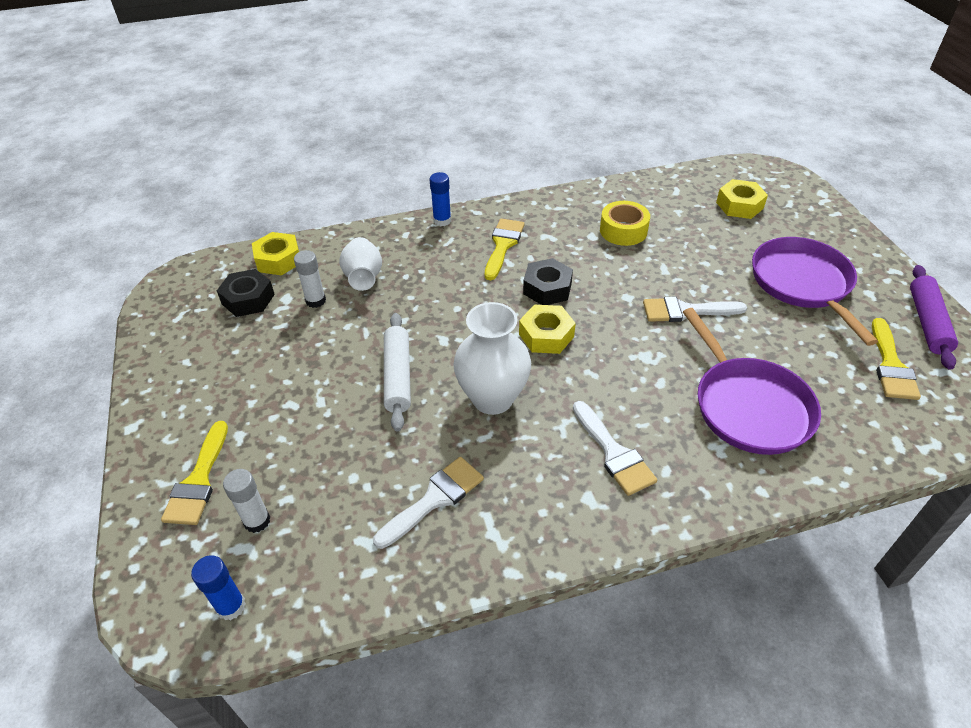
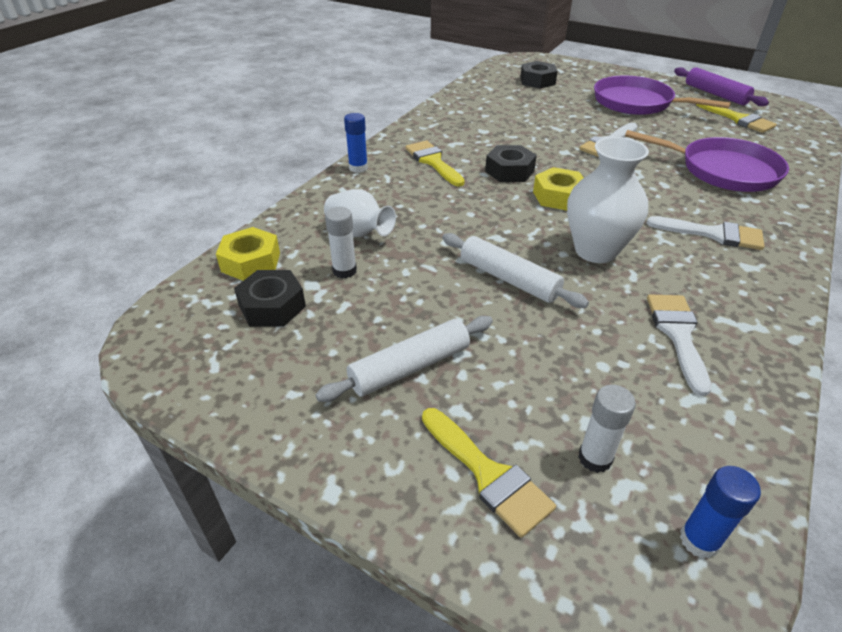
camera: 45 degrees left, 5 degrees down
yellow tape [600,201,650,246] -> none
yellow nut [716,179,768,219] -> black nut [520,61,558,89]
none -> white rolling pin [315,316,493,402]

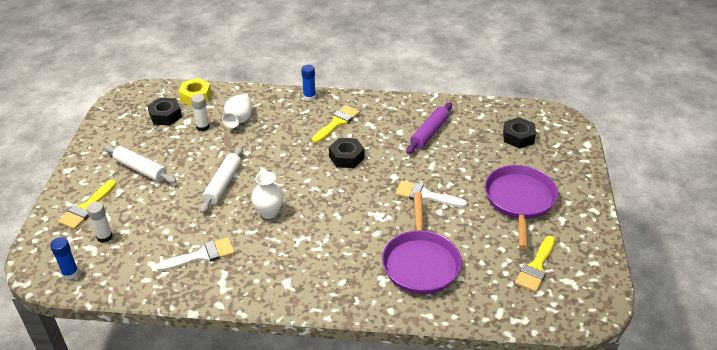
camera: 65 degrees right, 0 degrees up
yellow nut [533,167,584,211] -> none
white vase [567,137,649,263] -> white vase [251,171,284,219], size x0.66
white brush [647,216,765,250] -> none
purple rolling pin [674,67,769,106] -> purple rolling pin moved to [406,102,452,154]

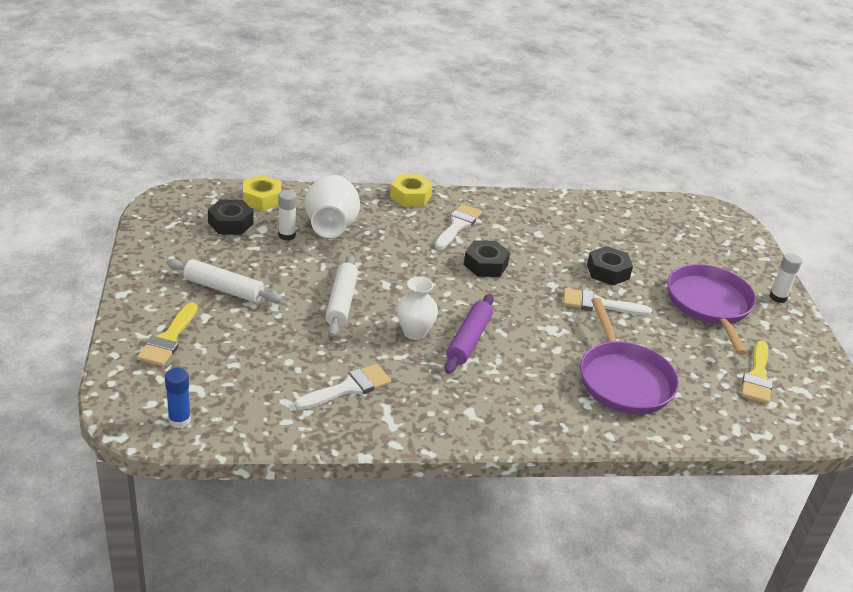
camera: 15 degrees left, 5 degrees down
white glue stick [87,202,113,243] -> white glue stick moved to [769,253,802,303]
white vase [222,94,252,128] -> white vase [305,175,360,238], size x1.51
blue glue stick [301,65,316,101] -> yellow nut [390,174,433,207]
yellow brush [312,105,360,143] -> white brush [435,204,482,249]
purple rolling pin [406,102,452,154] -> purple rolling pin moved to [445,294,494,374]
black nut [503,117,536,148] -> black nut moved to [587,246,633,285]

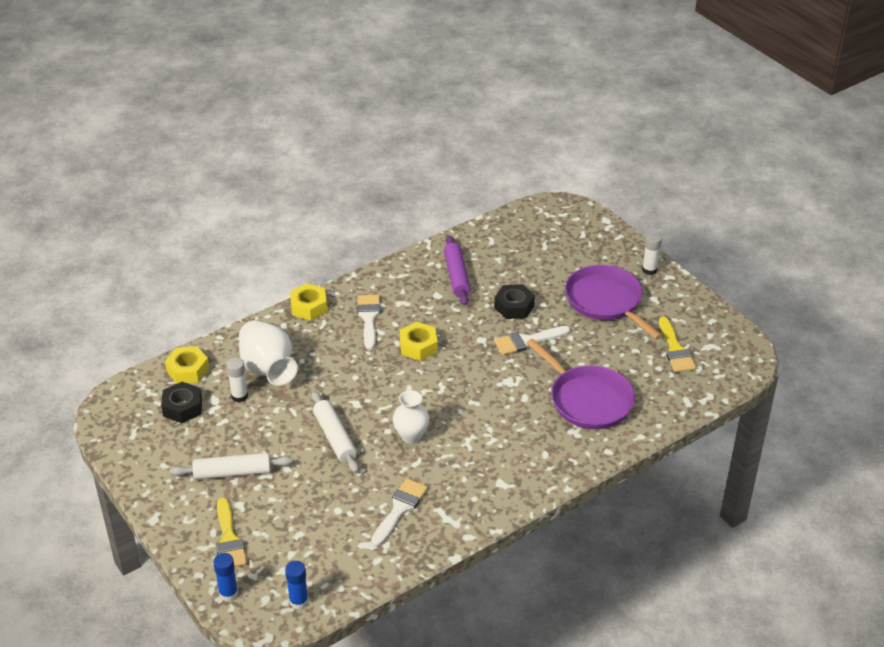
camera: 25 degrees left, 5 degrees up
purple rolling pin [445,294,494,374] -> purple rolling pin moved to [444,235,470,305]
black nut [464,240,510,277] -> yellow nut [400,322,438,361]
none -> blue glue stick [213,553,238,601]

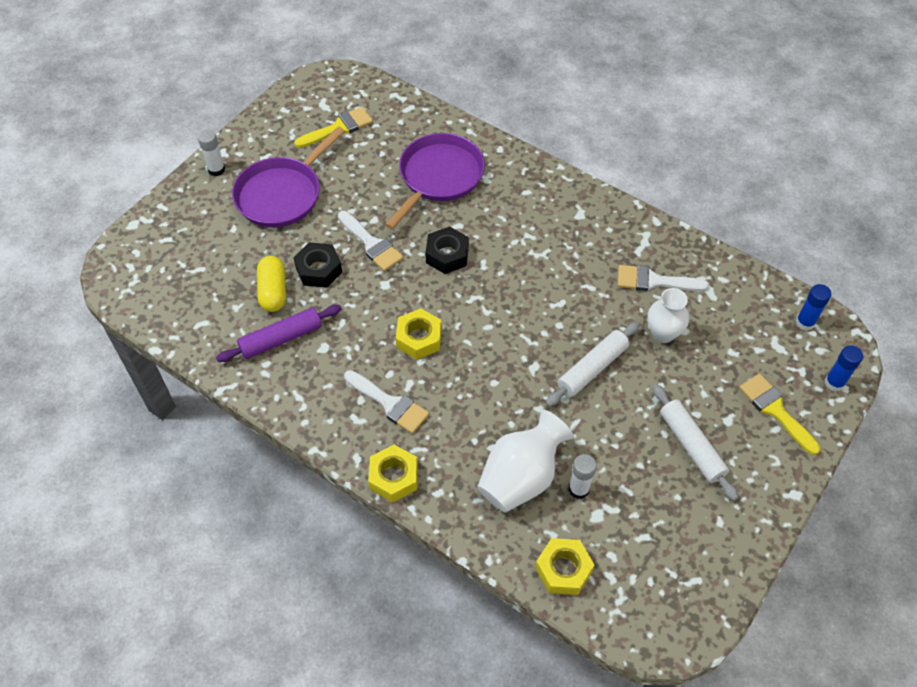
camera: 110 degrees left, 15 degrees up
black nut [161,382,202,423] -> black nut moved to [425,226,469,274]
yellow brush [216,498,247,567] -> yellow brush turned 90 degrees counterclockwise [739,373,821,455]
white brush [357,295,380,350] -> white brush turned 120 degrees counterclockwise [344,370,429,434]
white vase [393,390,429,444] -> white vase moved to [648,288,689,343]
none -> yellow capsule [257,256,286,312]

